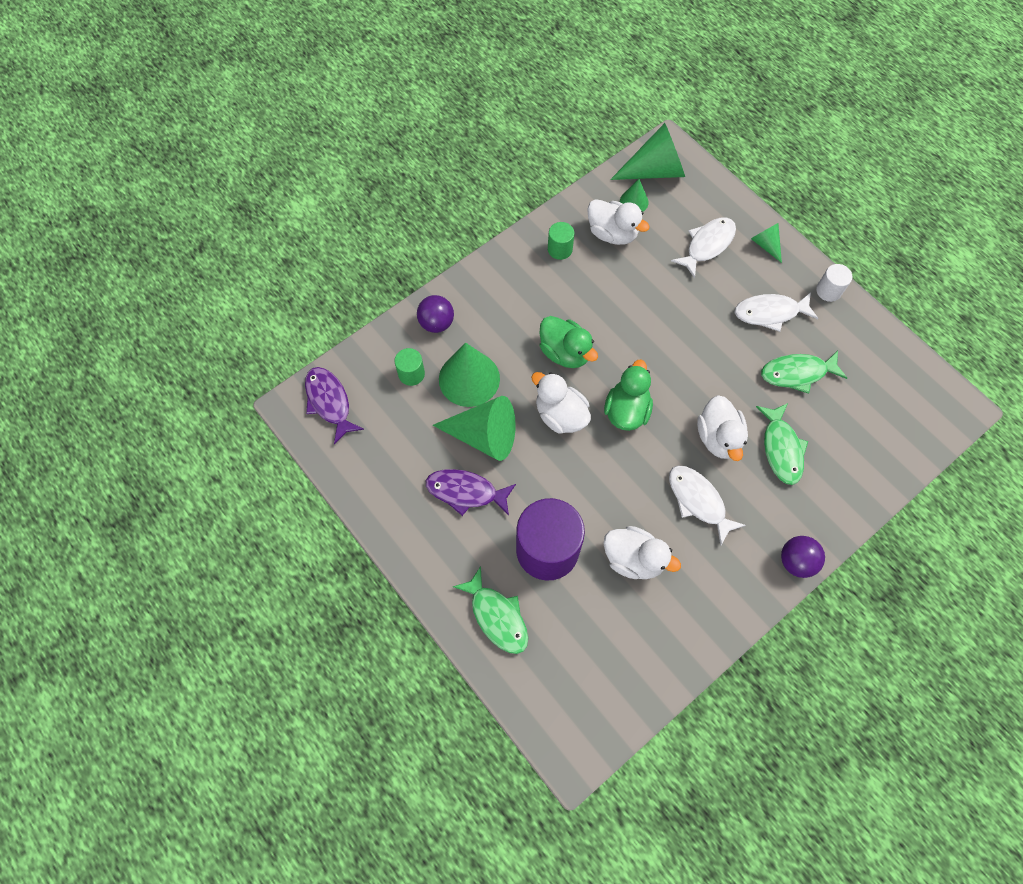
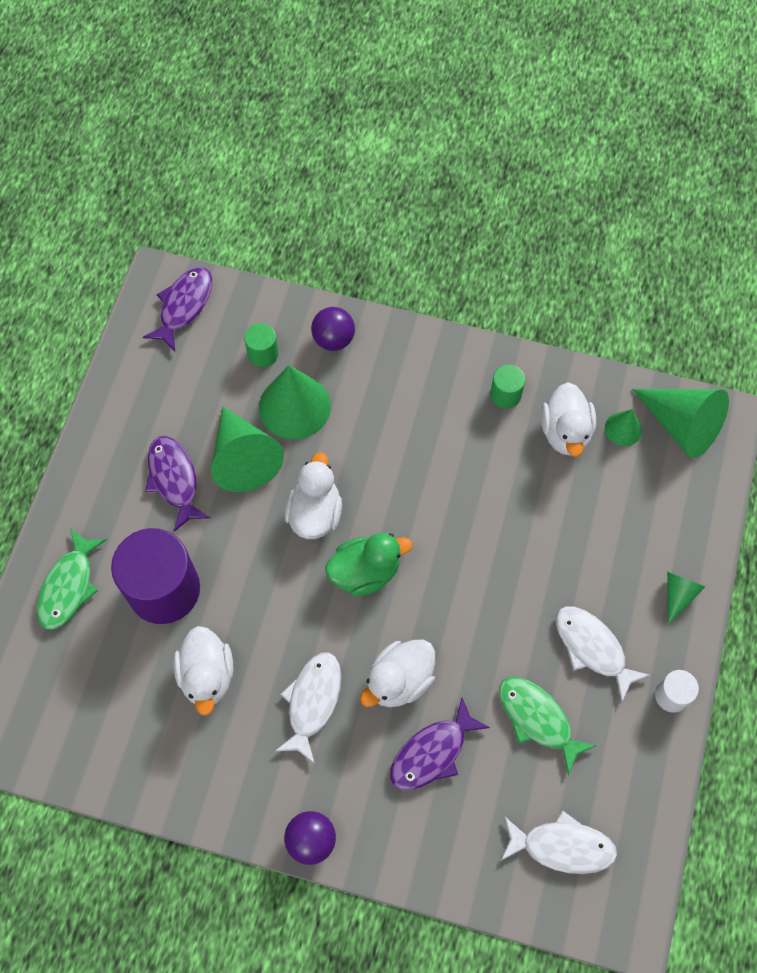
camera: 55 degrees right, 0 degrees up
green duck [539,316,598,368] -> none
white fish [671,217,736,278] -> white fish moved to [501,811,617,874]
green fish [756,403,808,485] -> purple fish [390,698,490,790]

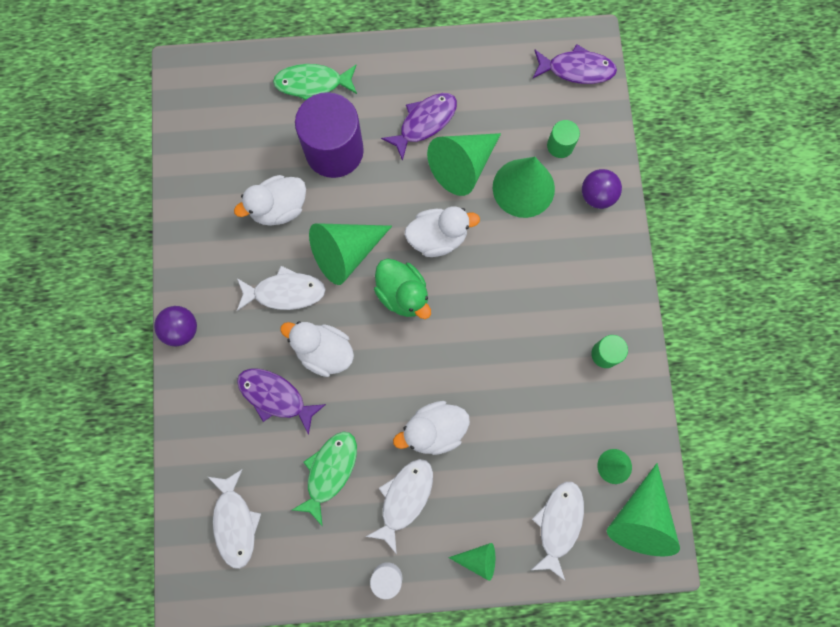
camera: 70 degrees right, 10 degrees up
white duck [541,382,596,457] -> white duck moved to [393,401,470,455]
none -> green cone [309,223,392,285]
none -> white fish [531,482,584,580]

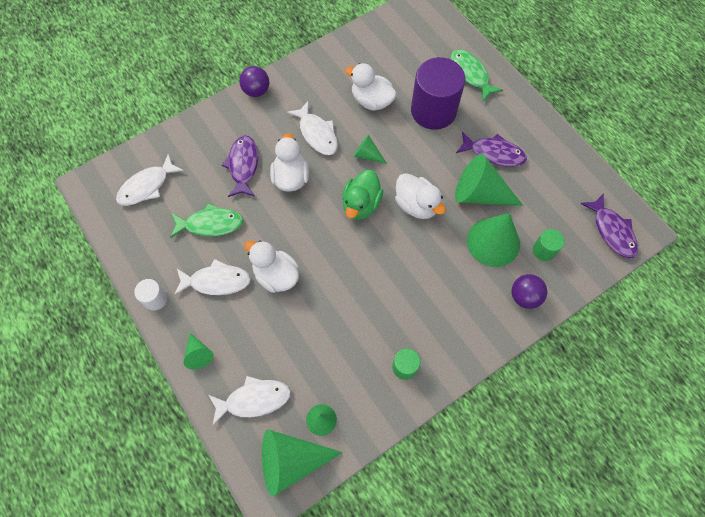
camera: 60 degrees right, 10 degrees down
green cone [309,223,392,285] -> green cone [354,135,387,164], size x0.51

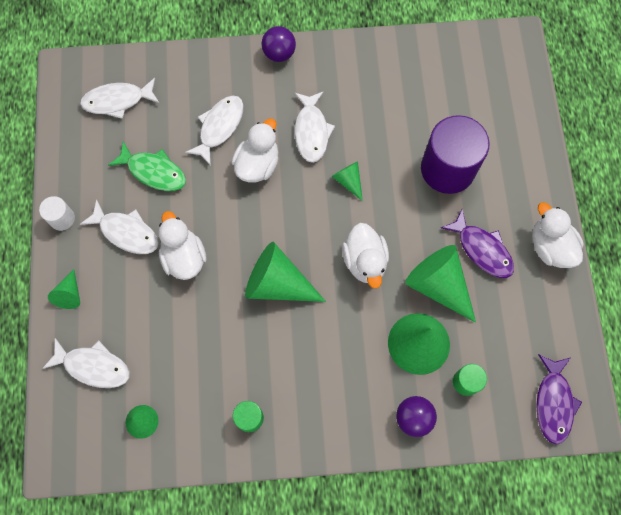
camera: 30 degrees right, 5 degrees up
purple fish [222,135,258,197] -> white fish [185,96,244,166]
green cone [262,429,343,496] -> green cone moved to [245,242,326,302]
green duck [342,170,383,220] -> none
white duck [345,63,397,111] -> white duck moved to [532,202,584,268]
green fish [451,49,503,101] -> none

